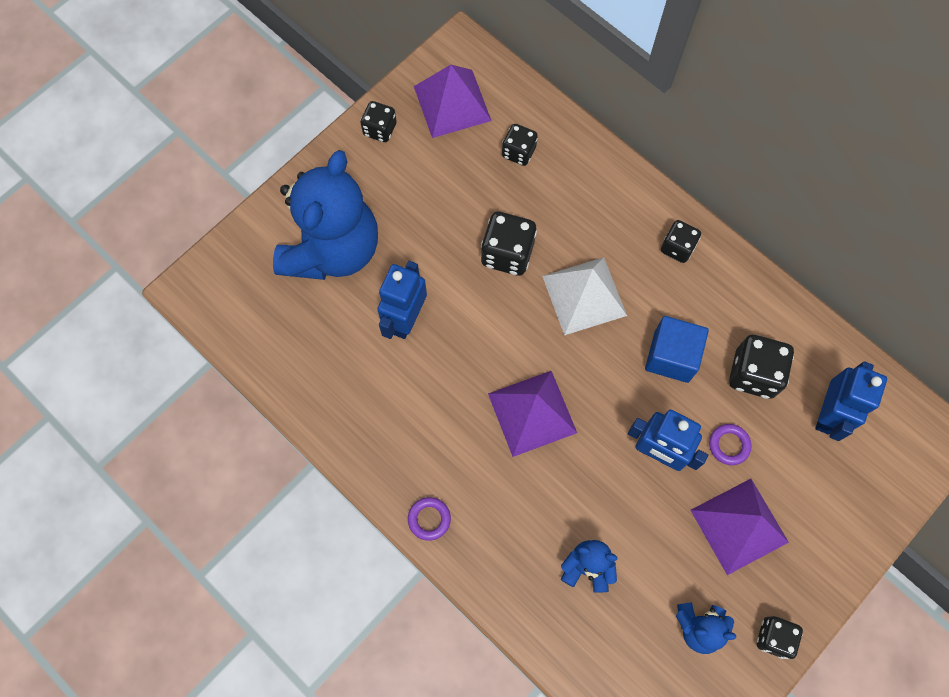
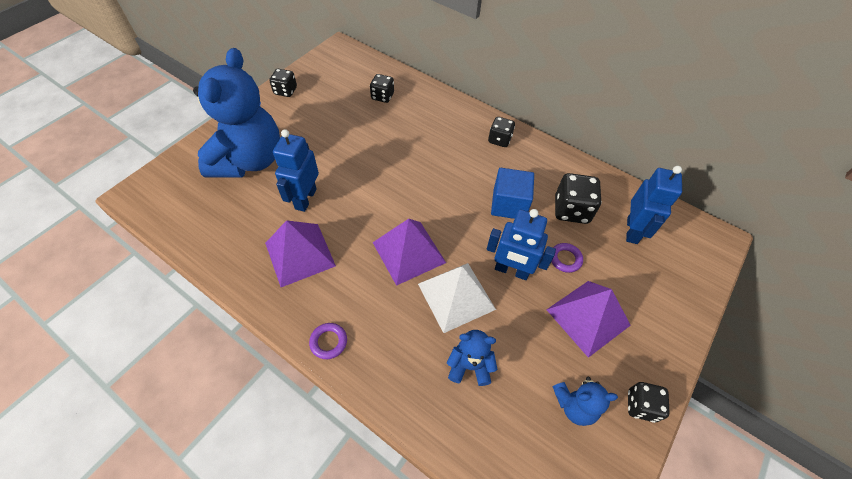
camera: 10 degrees left, 15 degrees down
purple pyramid [414,65,491,138] -> purple pyramid moved to [265,220,336,287]
black dice [481,212,537,276] -> none
white pyramid [542,257,627,335] -> white pyramid moved to [418,263,496,333]

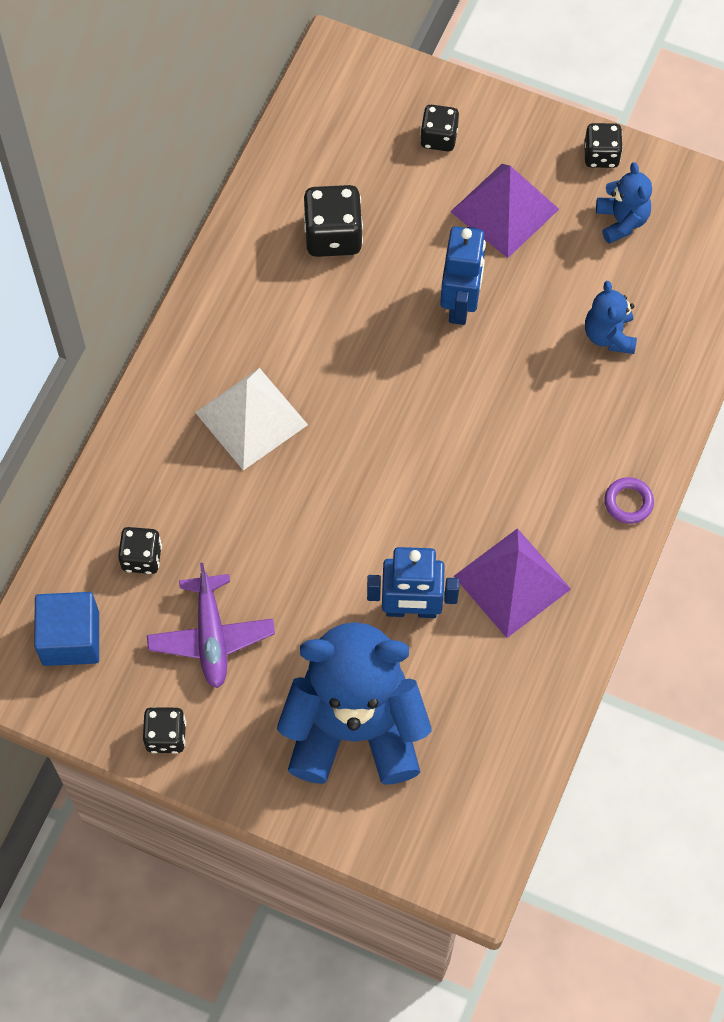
camera: 100 degrees left, 10 degrees up
purple pyramid [372,219,446,286] -> none
white pyramid [418,263,496,333] -> white pyramid moved to [195,368,308,470]
black dice [488,117,515,147] -> black dice moved to [420,105,459,151]
blue cube [491,168,534,219] -> blue cube moved to [34,592,99,666]
purple ring [551,243,583,273] -> none
blue robot [626,166,682,244] -> none
none -> purple plane [147,563,275,688]

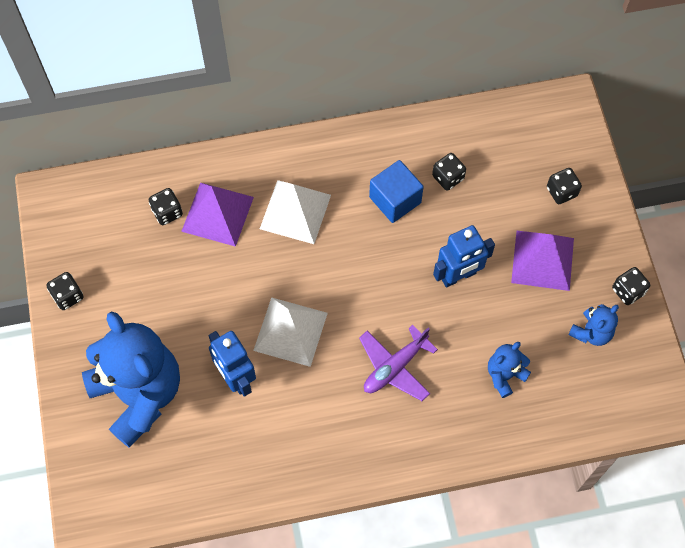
camera: 55 degrees right, 0 degrees up
blue cube [34,592,99,666] -> blue cube moved to [369,160,424,223]
purple plane [147,563,275,688] -> purple plane moved to [359,325,438,401]
black dice [304,185,363,257] -> black dice [432,153,466,191], size x0.64
purple pyramid [454,528,571,638] -> purple pyramid moved to [181,182,254,247]
purple ring [604,477,654,524] -> none
none -> white pyramid [253,297,328,367]

